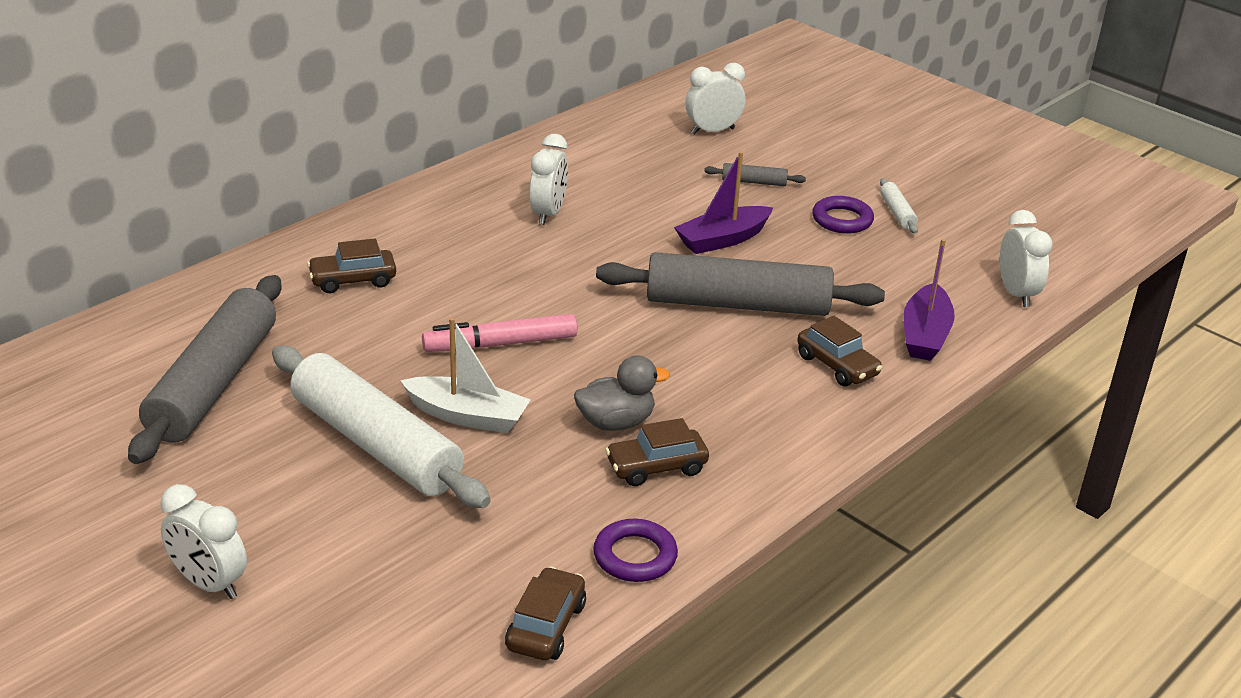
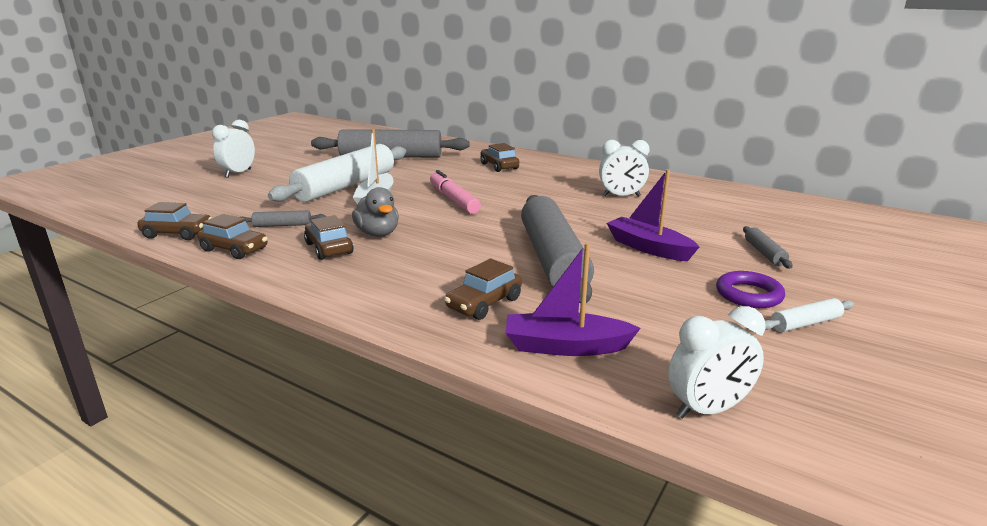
camera: 80 degrees right, 10 degrees down
purple ring [593,519,678,582] -> brown car [197,214,267,259]
white clock [686,63,745,135] -> none
none -> grey rolling pin [240,210,326,227]

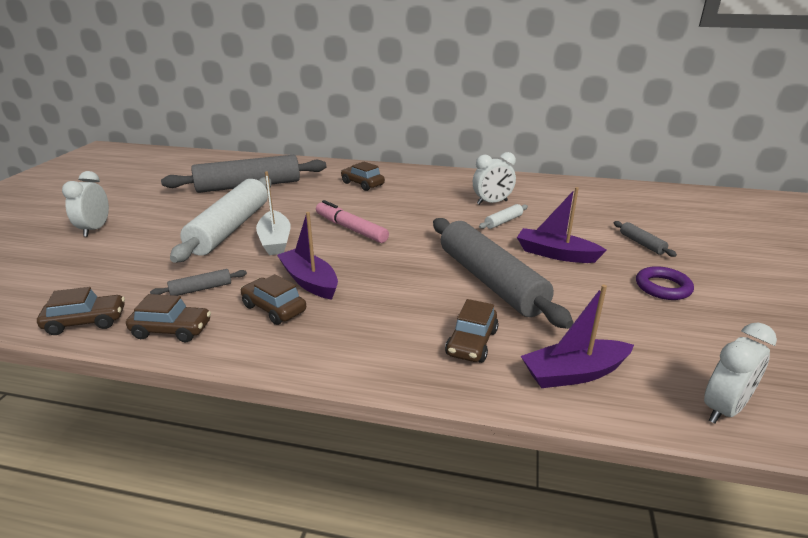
camera: 20 degrees left, 5 degrees up
grey duck [352,187,399,237] -> purple boat [277,212,338,300]
white rolling pin [765,298,854,332] -> white rolling pin moved to [479,204,528,229]

